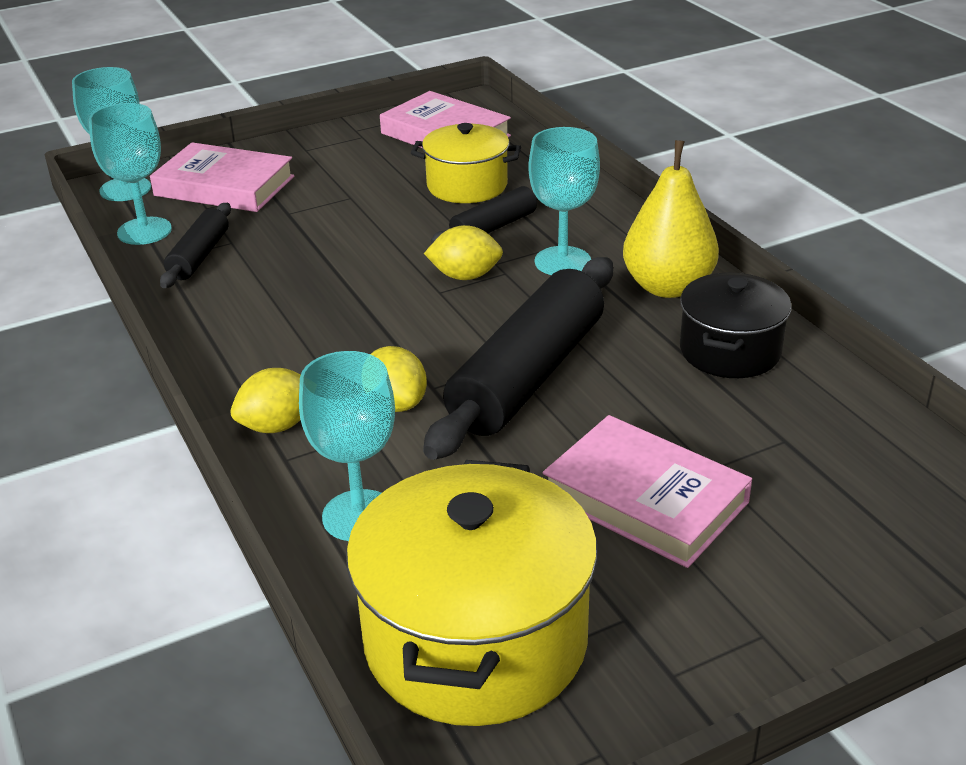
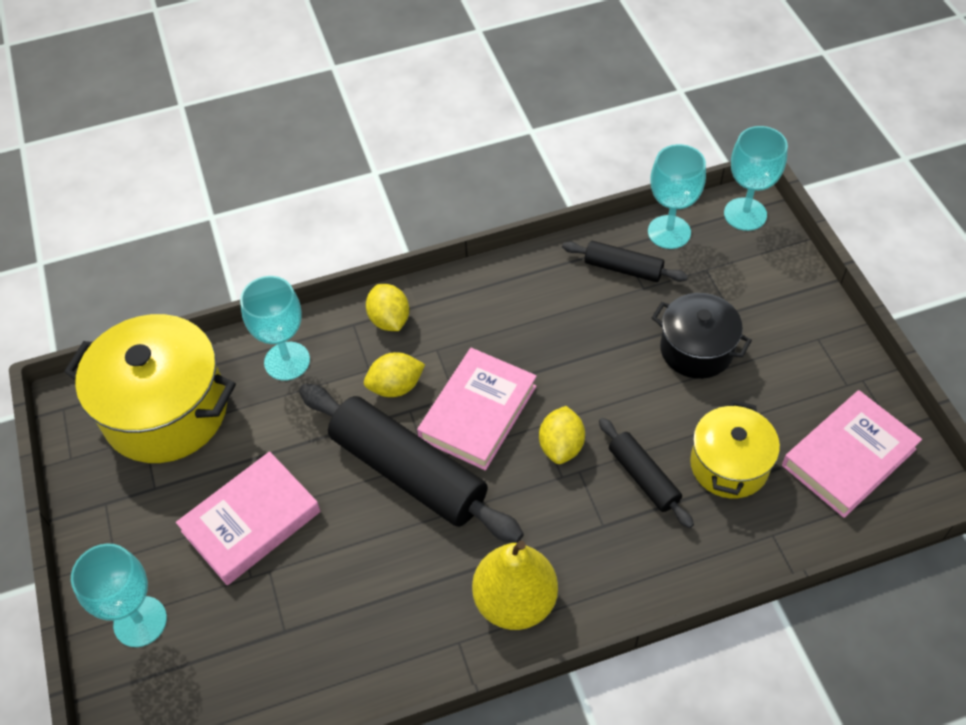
camera: 100 degrees right, 20 degrees up
pink book [150,142,295,212] -> pink book moved to [417,348,537,471]
turquoise goblet [528,127,600,275] -> turquoise goblet moved to [71,543,167,647]
black pot [680,272,792,378] -> black pot moved to [652,293,752,379]

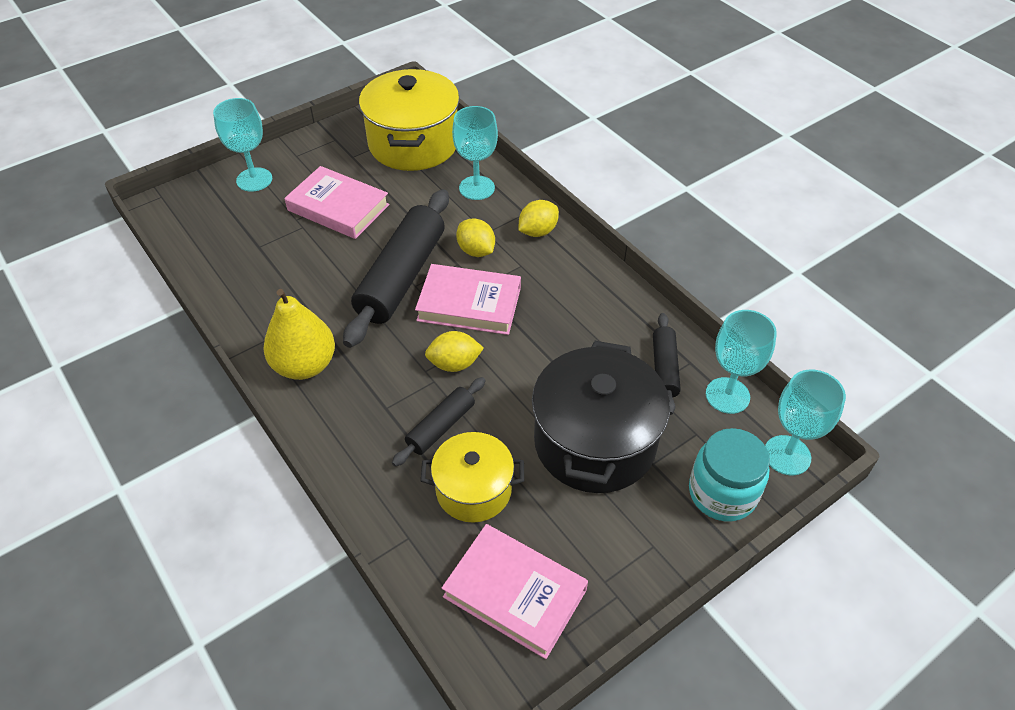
camera: 70 degrees right, 5 degrees down
black pot [652,293,752,379] -> black pot [532,341,670,493], size x1.68
none -> turquoise jar [689,428,770,522]

